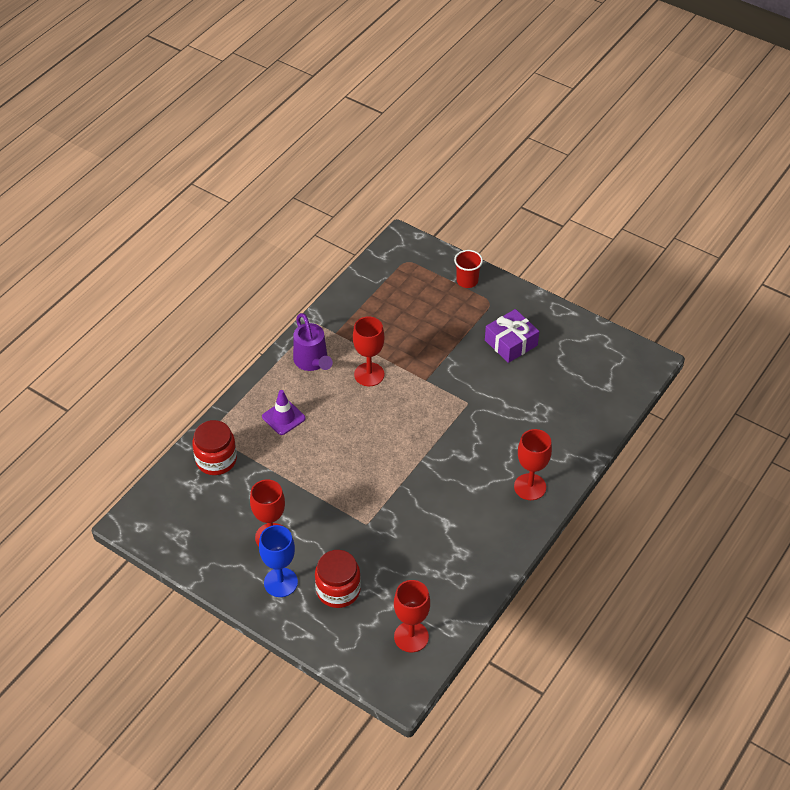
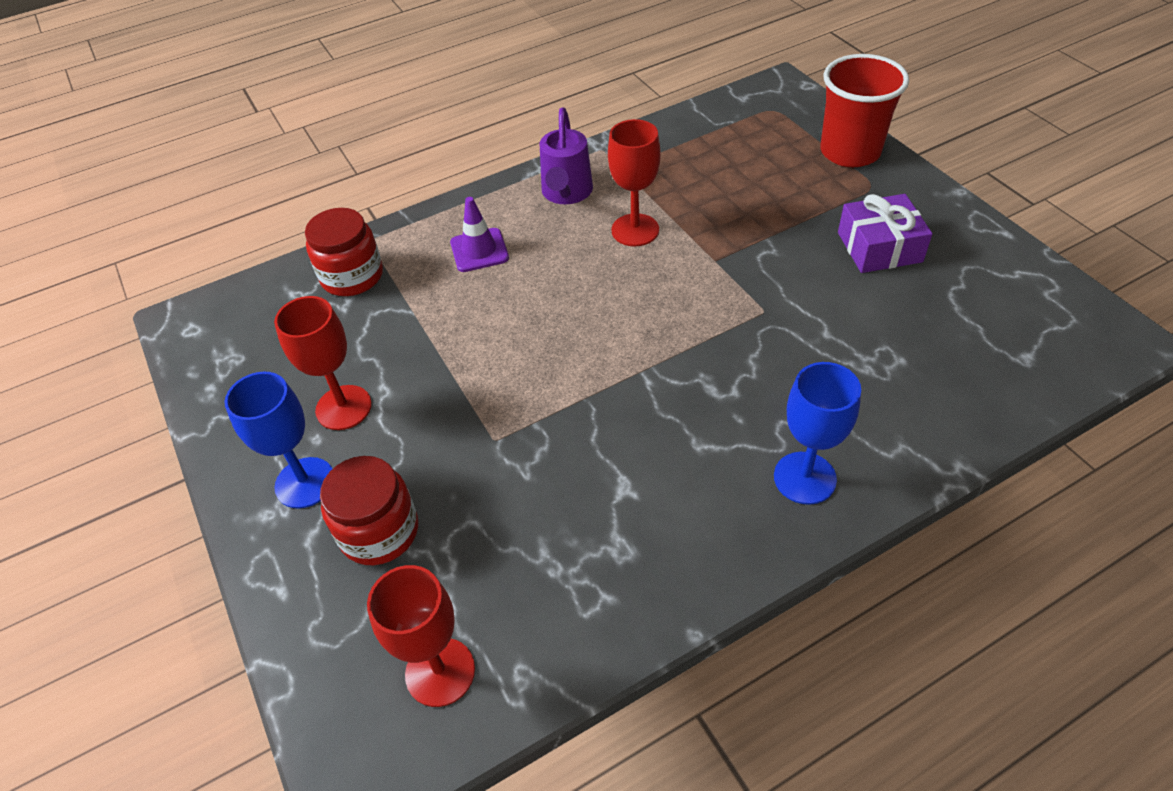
camera: 30 degrees right, 0 degrees up
red cup [454,250,483,288] -> red cup [820,54,909,167], size x1.76
red goblet [514,429,552,500] -> blue goblet [774,362,861,505]

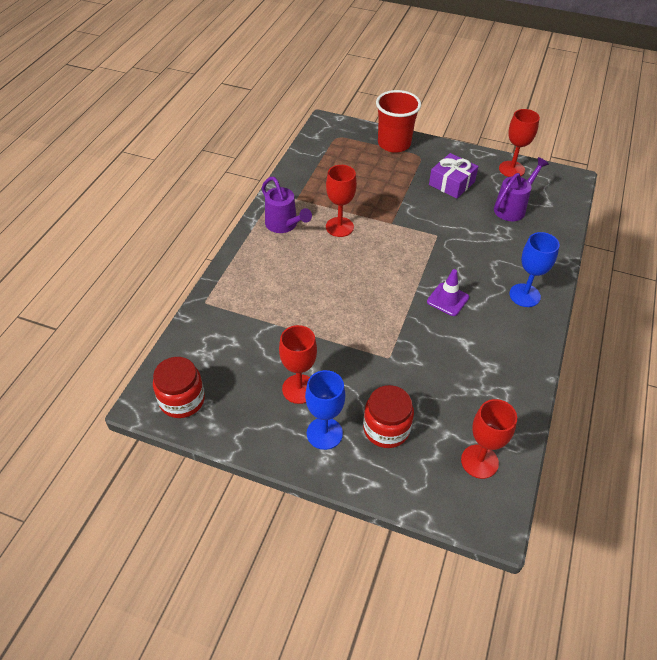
camera: 45 degrees left, 0 degrees up
red jar [305,208,383,296] -> red jar moved to [153,357,205,418]
purple traffic cone [450,197,509,272] -> purple traffic cone moved to [427,269,469,316]
none -> purple watering can [494,157,549,221]
none -> red goblet [499,109,540,177]

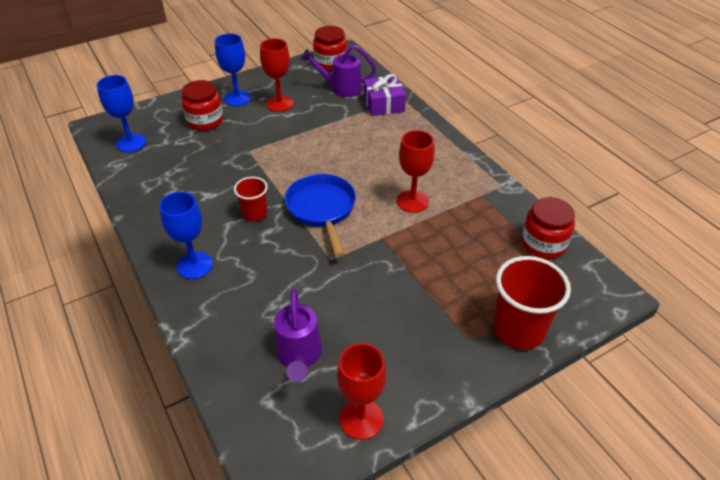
camera: 130 degrees right, 5 degrees down
purple watering can [262,177,312,233] -> purple watering can moved to [301,45,376,97]
purple traffic cone [427,269,469,316] -> red cup [234,177,268,221]
purple gift [429,153,479,199] -> purple gift moved to [364,74,406,116]
red goblet [461,399,517,479] -> blue goblet [97,75,146,152]
none -> blue pan [285,174,356,257]
none -> red jar [521,197,575,259]

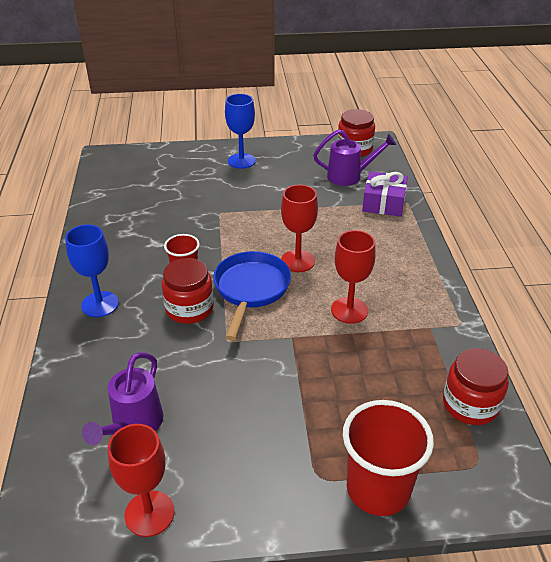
camera: 25 degrees right, 5 degrees down
blue goblet [97,75,146,152] -> none
red jar [181,80,223,131] -> red jar moved to [161,258,214,324]
red goblet [260,38,293,112] -> red goblet moved to [281,185,318,272]
purple watering can [301,45,376,97] -> purple watering can turned 150 degrees clockwise [313,129,396,186]

